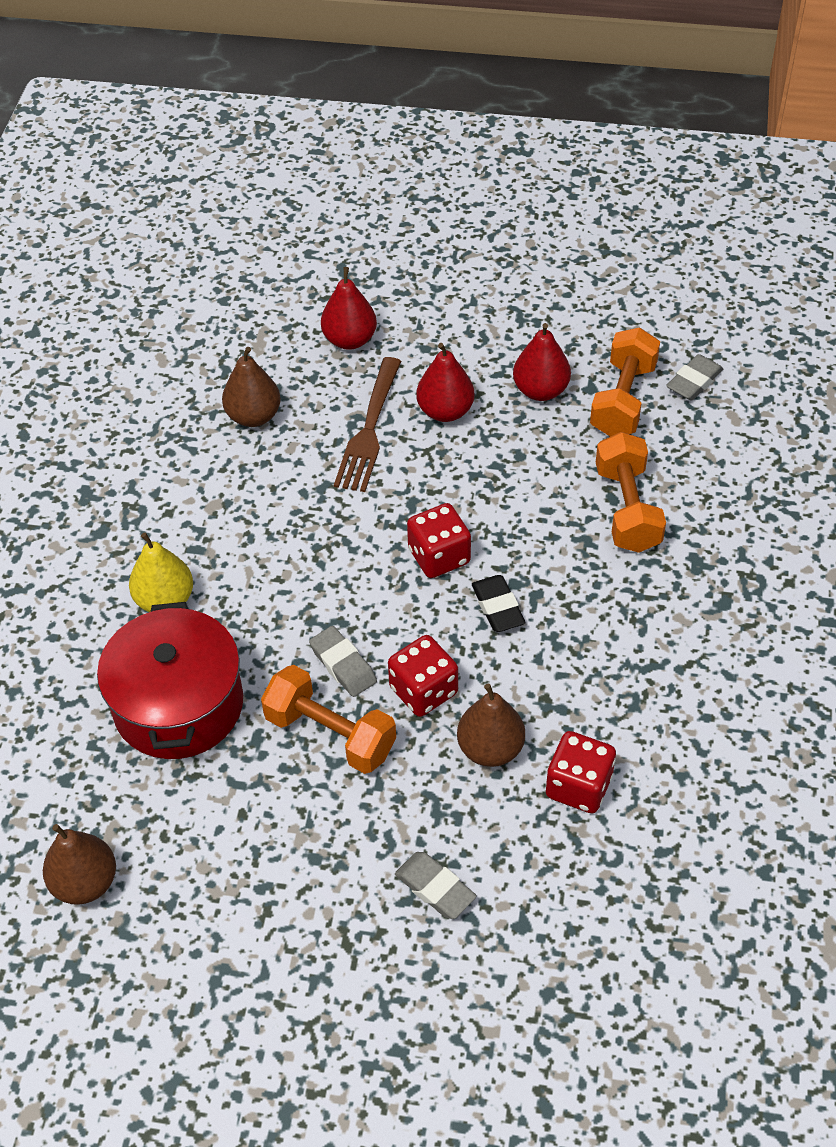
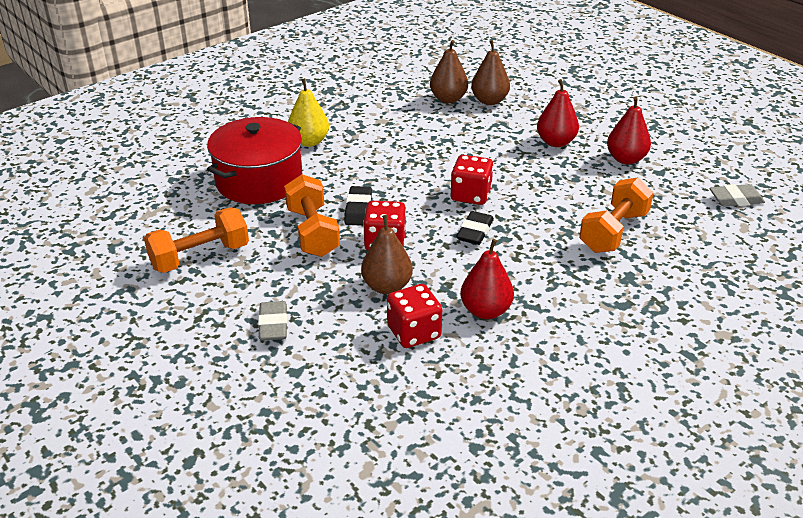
camera: 40 degrees right, 15 degrees down
brown pear [43,824,116,905] -> brown pear moved to [471,40,510,105]
grey eraser [309,626,377,697] -> black eraser [344,186,372,226]
red pear [321,267,377,350] -> red pear moved to [460,239,514,319]
brown fork [334,357,401,492] -> none
orange dumbbell [590,327,660,437] -> orange dumbbell moved to [144,207,249,273]

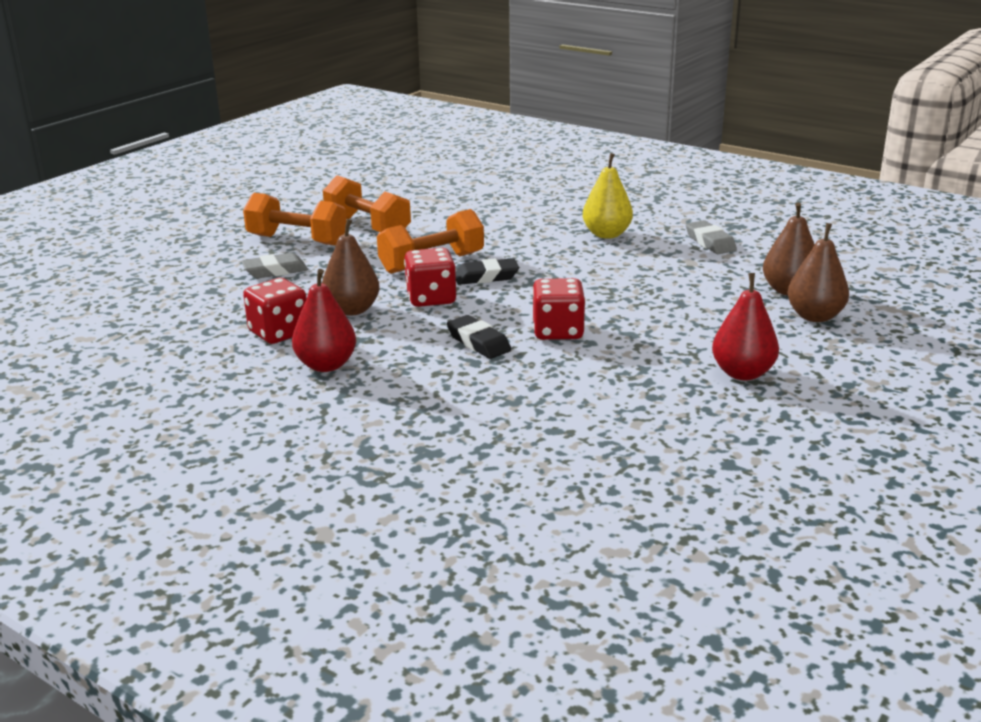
camera: 75 degrees right, 10 degrees down
red pot [207,117,302,204] -> none
black eraser [456,211,494,245] -> black eraser turned 45 degrees clockwise [447,315,511,359]
orange dumbbell [579,177,654,253] -> orange dumbbell moved to [243,193,347,246]
red pear [607,96,651,165] -> none
grey eraser [710,184,765,207] -> grey eraser moved to [686,220,737,254]

